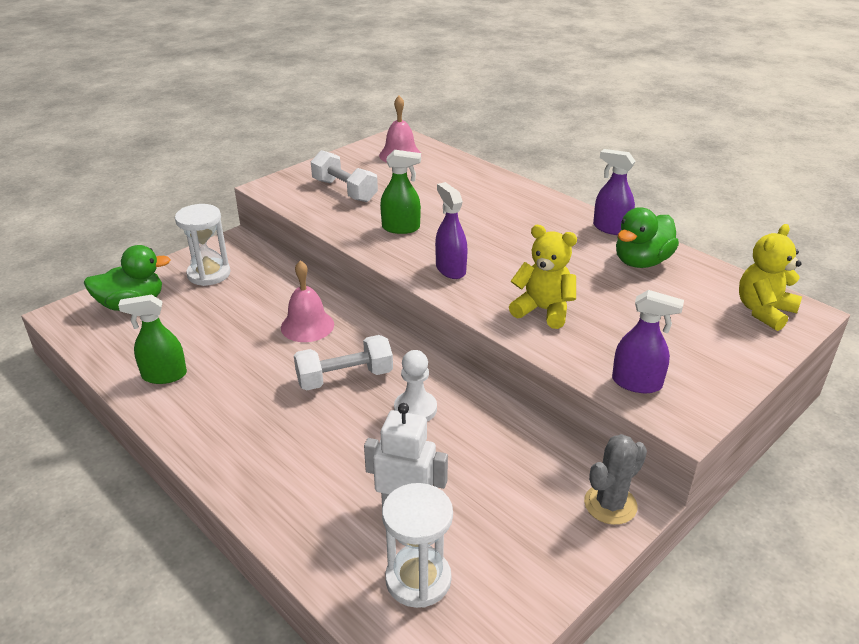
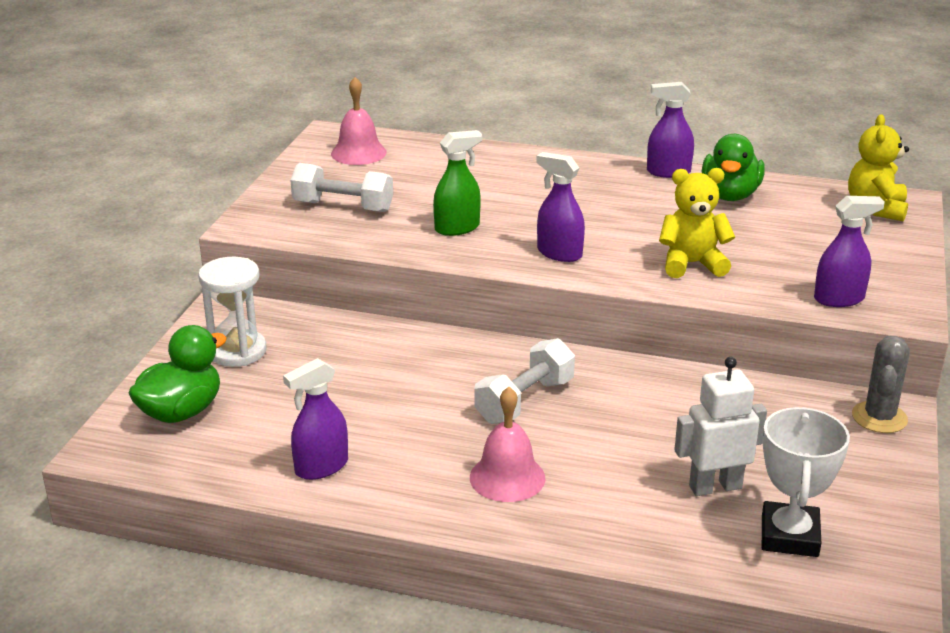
camera: 30 degrees left, 5 degrees down
green spray bottle [118,295,187,384] -> purple spray bottle [283,358,348,480]
pink bell [281,260,334,342] -> pink bell moved to [470,387,545,502]
white hourglass [382,483,453,608] -> white trophy [762,407,850,557]
white pawn [394,350,437,421] -> none

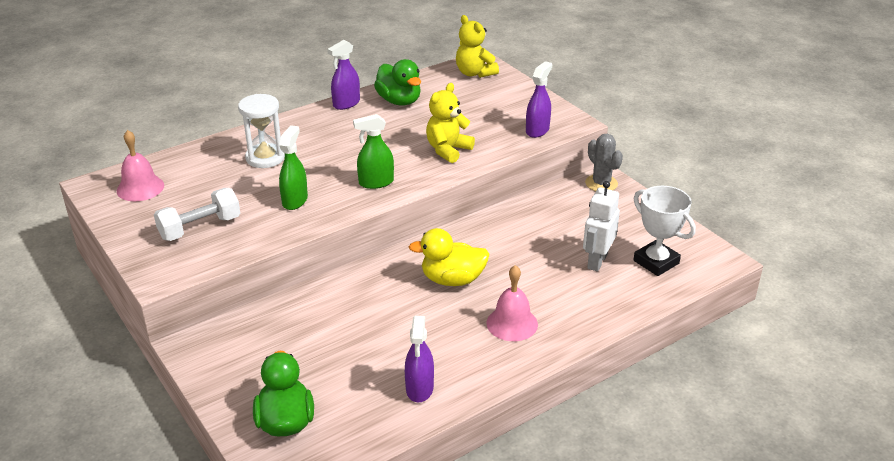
camera: 50 degrees left, 5 degrees up
white hourglass [198,257,267,367] -> white hourglass moved to [238,94,285,168]
white dumbbell [474,338,575,424] -> yellow duck [409,228,490,286]
purple spray bottle [536,152,585,262] -> green spray bottle [353,114,394,189]

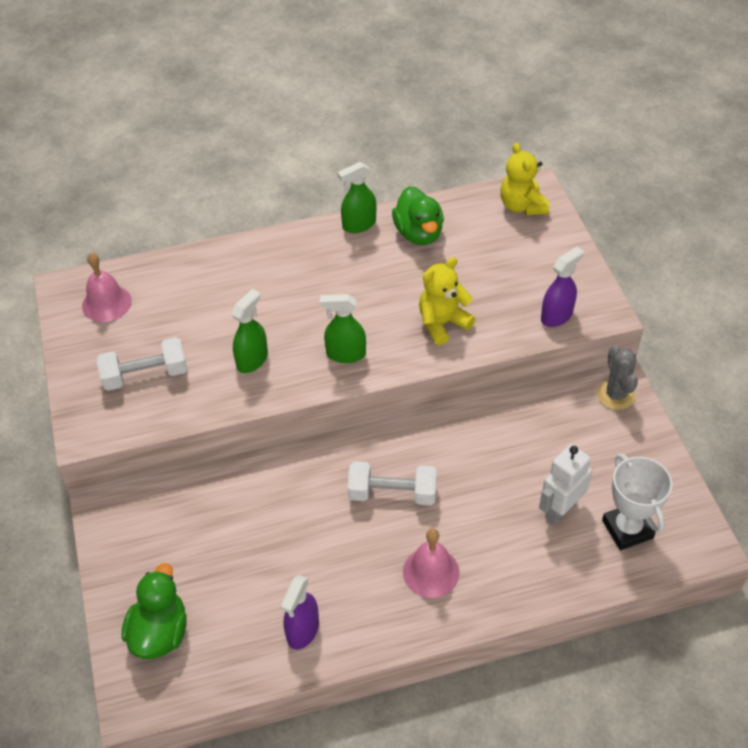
camera: 20 degrees right, 15 degrees up
white hourglass [238,94,285,168] -> none
purple spray bottle [327,40,360,110] -> green spray bottle [337,162,376,233]
yellow duck [409,228,490,286] -> white dumbbell [348,461,437,505]

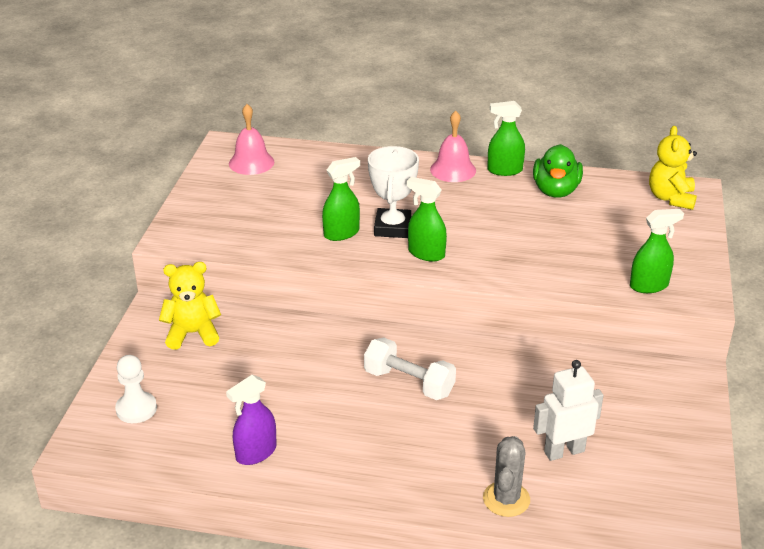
camera: 25 degrees right, 15 degrees down
white dumbbell [97,337,187,391] -> none
green duck [122,563,187,659] -> white pawn [115,355,157,423]
pink bell [403,529,460,598] -> pink bell moved to [430,111,476,182]
yellow teddy bear [419,257,475,345] -> yellow teddy bear moved to [159,262,221,350]
purple spray bottle [541,247,584,327] -> green spray bottle [630,209,684,293]
grey cactus [597,346,638,410] -> grey cactus moved to [483,436,530,517]
white trophy [602,453,672,550] -> white trophy moved to [368,146,419,238]

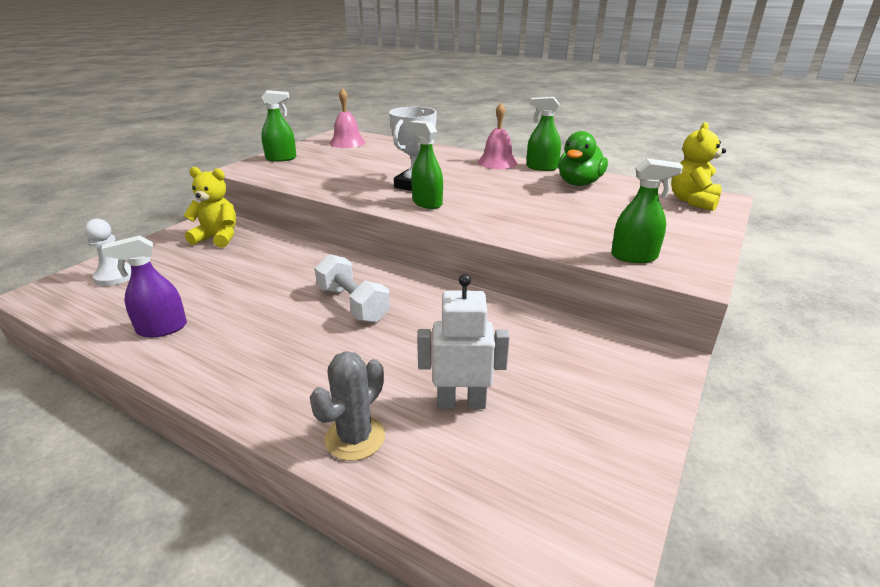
camera: 20 degrees right, 5 degrees down
green spray bottle [322,157,360,241] -> green spray bottle moved to [261,90,296,162]

